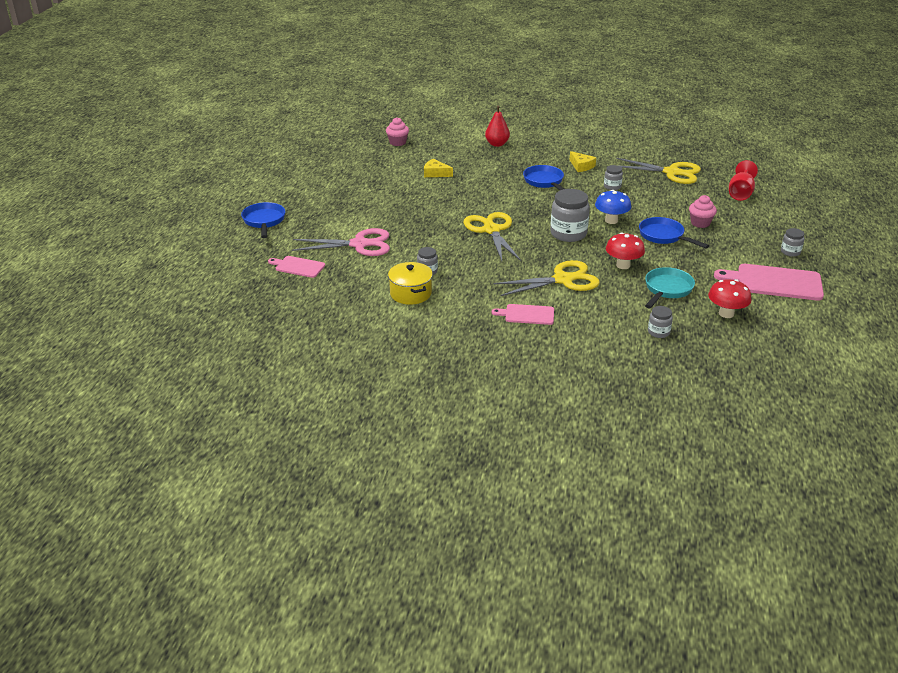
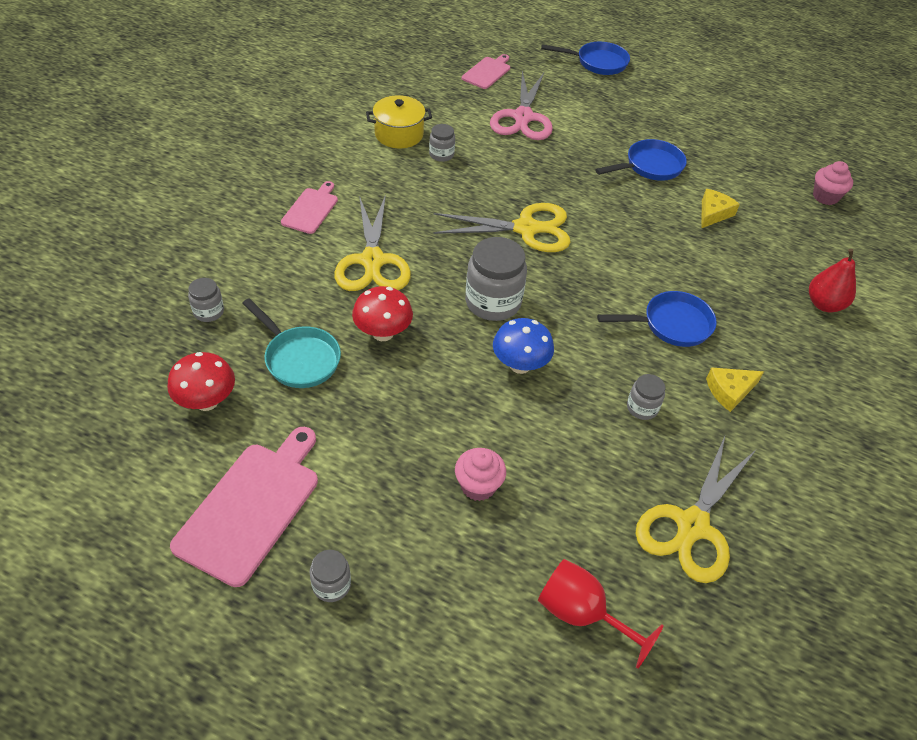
camera: 100 degrees right, 15 degrees up
blue pan [639,217,709,249] -> blue pan moved to [595,139,687,181]

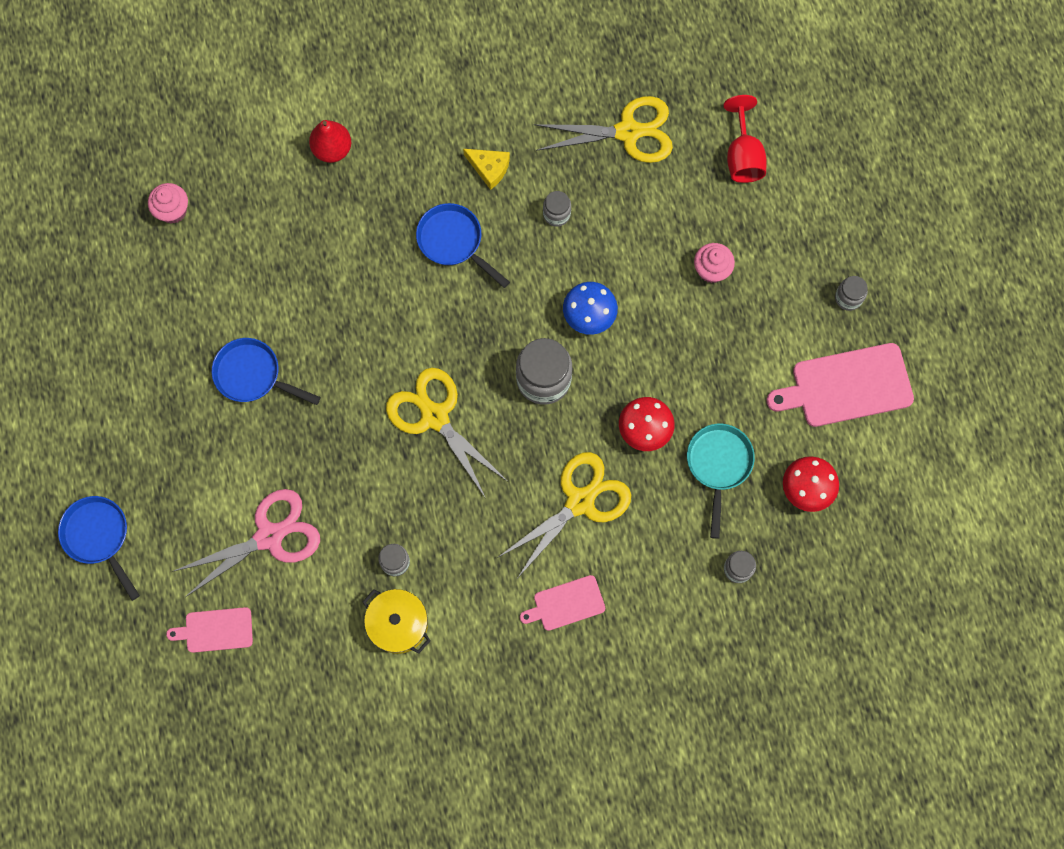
camera: 125 degrees left, 25 degrees up
yellow cheese [701,189,740,228] -> none

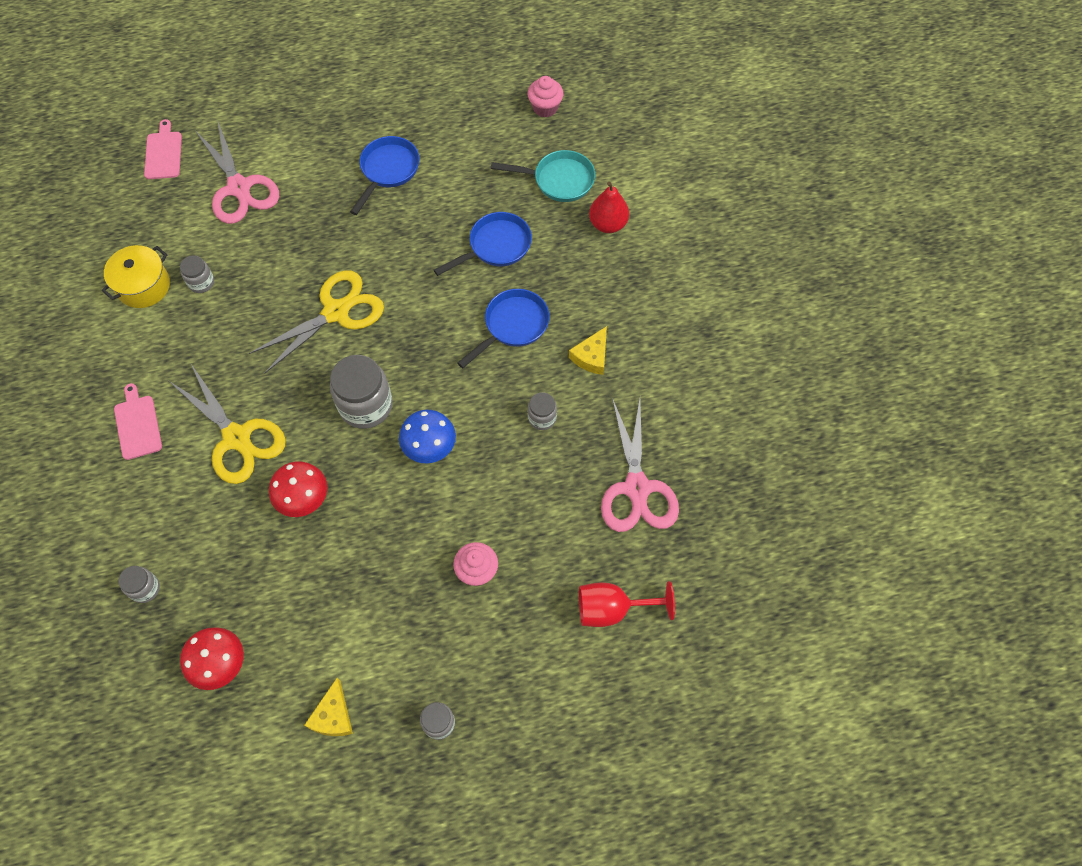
camera: 90 degrees right, 10 degrees down
blue pan [58,496,140,601] -> blue pan moved to [434,212,532,276]
yellow scissors [534,96,673,163] -> pink scissors [601,398,679,532]
turquoise pan [687,424,755,539] -> turquoise pan moved to [491,150,595,202]
pink cutting board [766,343,914,427] -> yellow cheese [304,678,353,736]

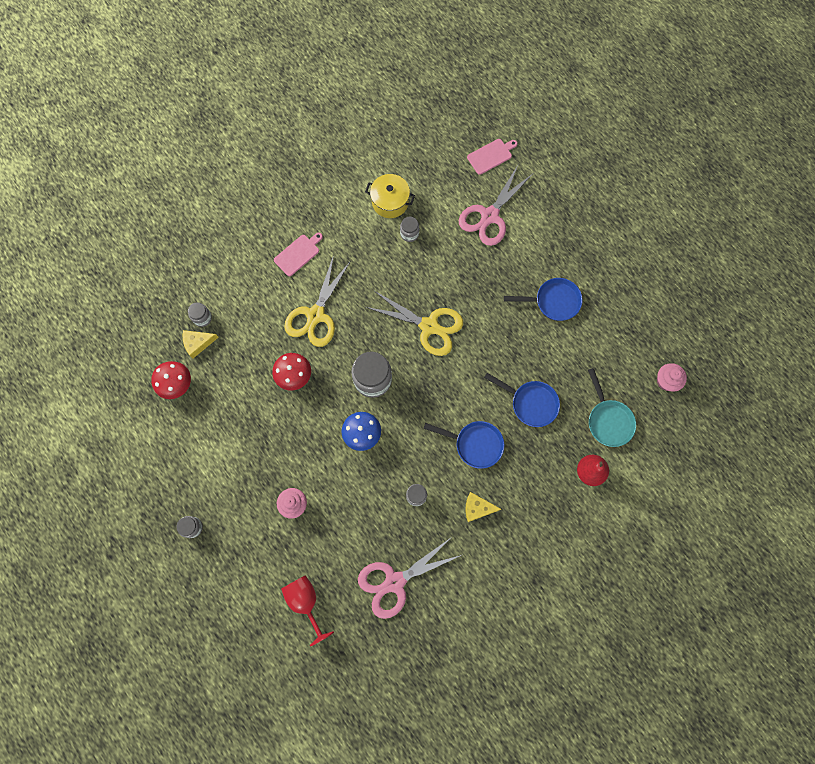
camera: 65 degrees right, 10 degrees up
yellow cheese [304,678,353,736] -> yellow cheese moved to [183,330,219,358]

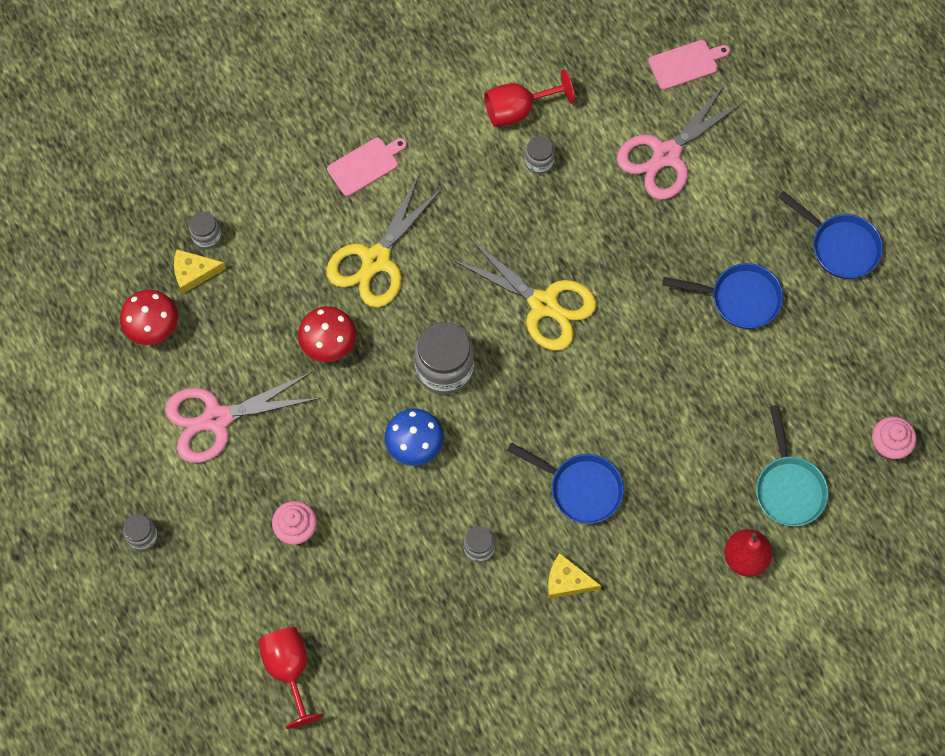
camera: 10 degrees right, 5 degrees down
pink scissors [358,536,462,619] -> pink scissors moved to [165,372,321,463]
yellow pot [365,174,415,218] -> red goblet [484,69,575,127]
blue pan [484,373,560,427] -> blue pan moved to [778,191,883,279]

